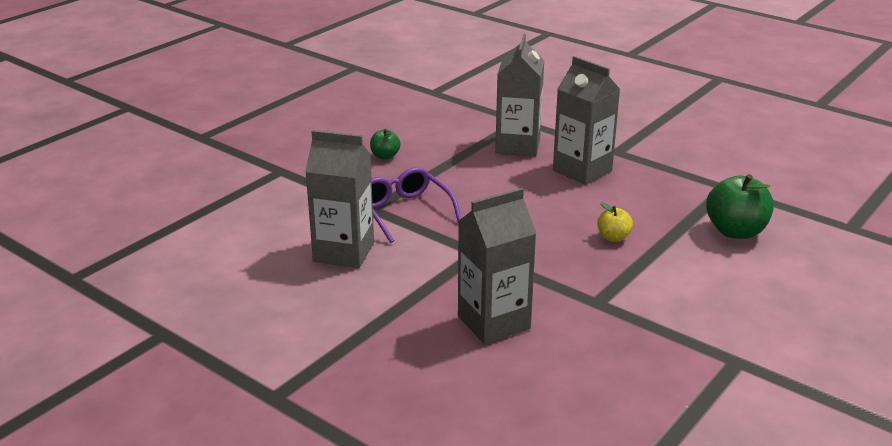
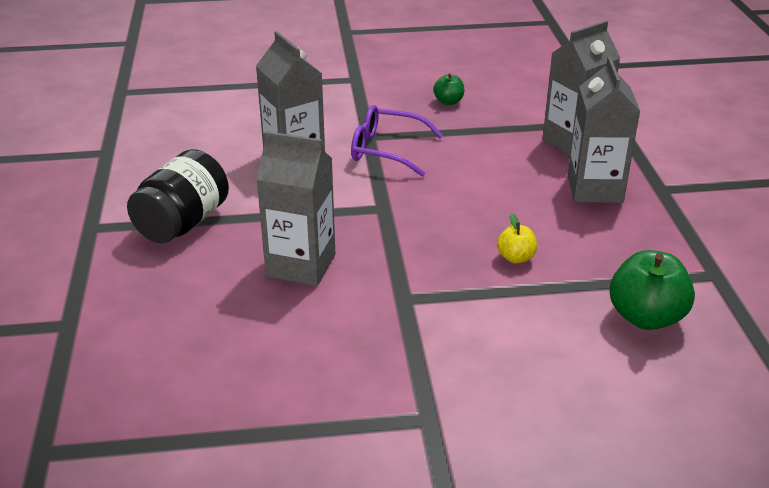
camera: 45 degrees right, 5 degrees up
purple glasses [371,167,462,243] -> purple glasses turned 90 degrees counterclockwise [351,105,443,177]
none -> black jar [127,149,229,244]

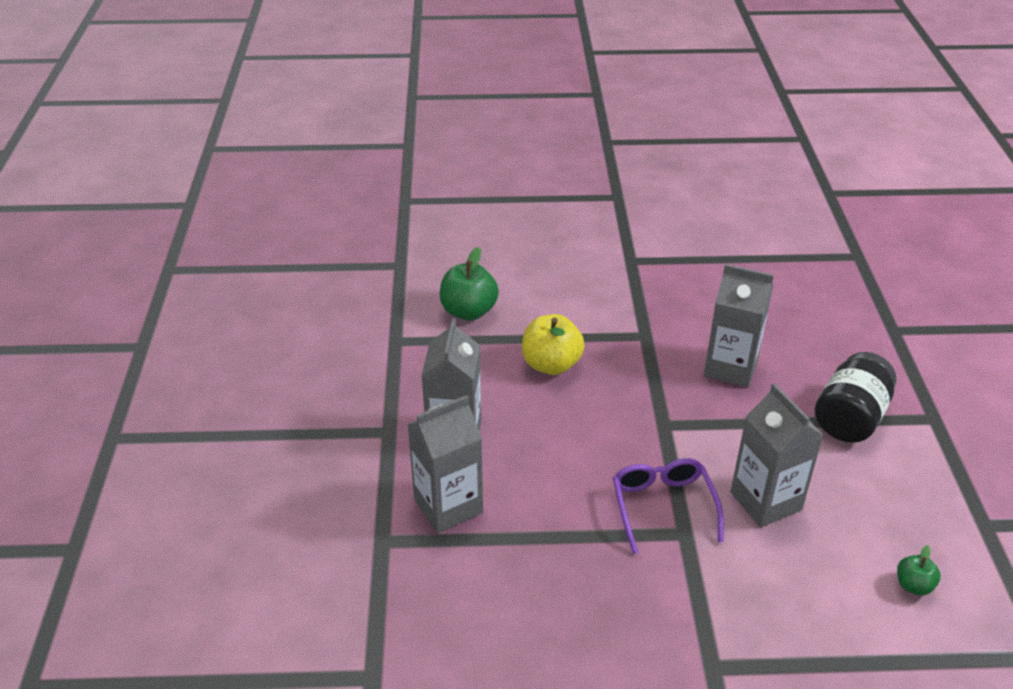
camera: 175 degrees left, 5 degrees up
purple glasses [351,105,443,177] -> purple glasses turned 120 degrees counterclockwise [613,458,724,554]
green apple [433,73,464,105] -> green apple moved to [897,545,941,595]
yellow apple [497,214,537,263] -> yellow apple [522,314,585,375], size x1.86

